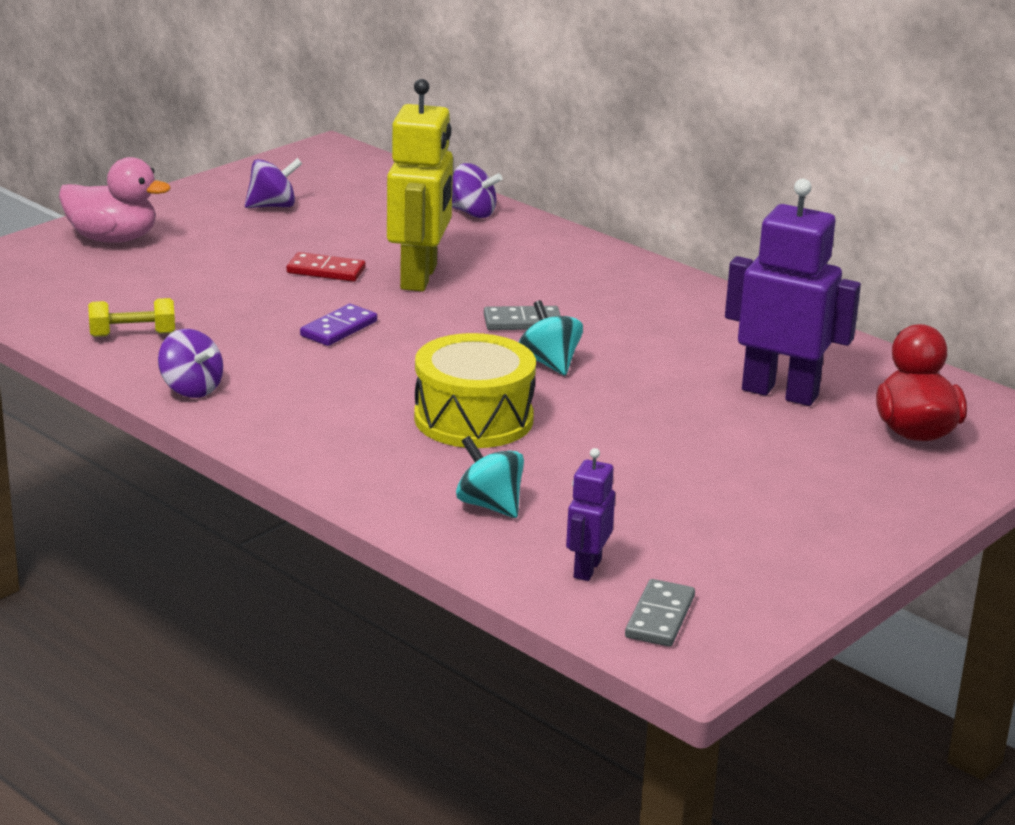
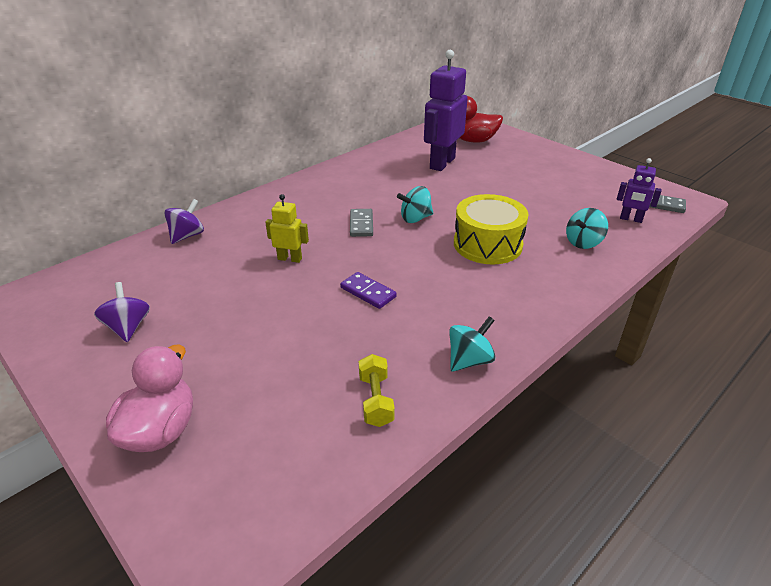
camera: 85 degrees left, 10 degrees up
purple spinning top [158,329,223,398] -> turquoise spinning top [449,316,495,372]
red domino [287,252,365,282] -> none
yellow robot [387,79,453,292] -> yellow robot [265,194,309,263], size x0.51

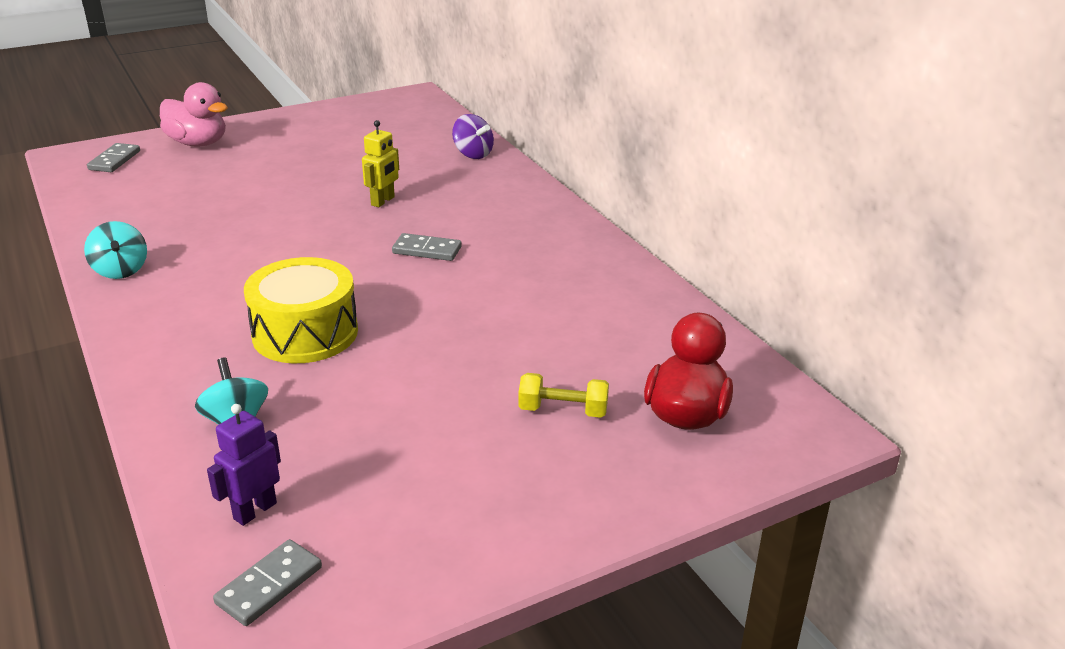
camera: 105 degrees right, 5 degrees down
purple spinning top [94,282,150,342] -> none
purple domino [340,272,397,309] -> none
yellow dumbbell [359,354,395,427] -> yellow dumbbell moved to [518,373,609,418]
turquoise spinning top [397,186,433,223] -> none
purple robot [424,50,468,171] -> none
none -> grey domino [87,143,140,172]

